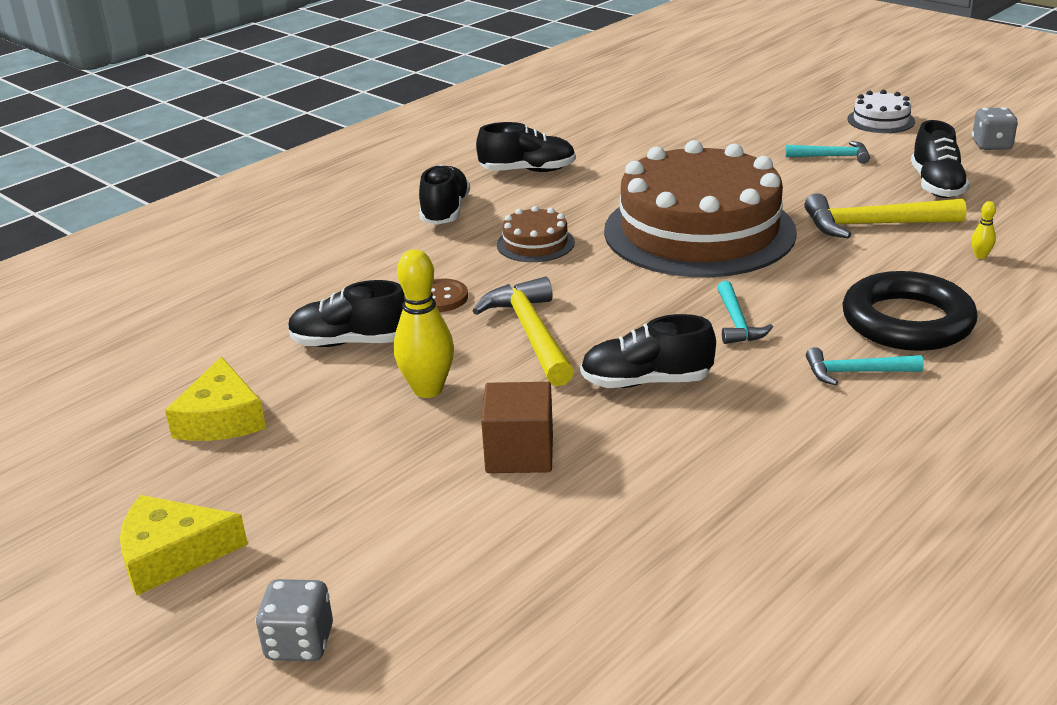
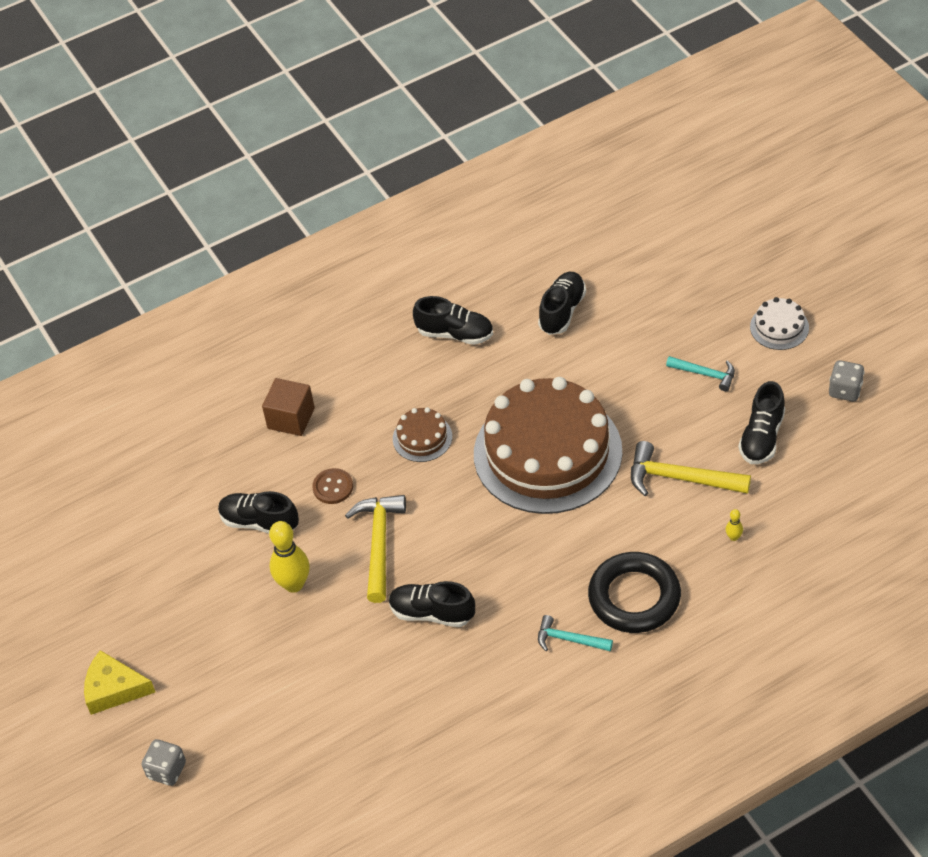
camera: 20 degrees right, 20 degrees up
yellow cheese [165,357,266,441] -> none
black shoe [419,165,470,225] -> black shoe moved to [538,272,586,335]
brown cube [481,382,553,473] -> brown cube moved to [262,378,315,436]
turquoise hammer [717,281,773,344] -> none

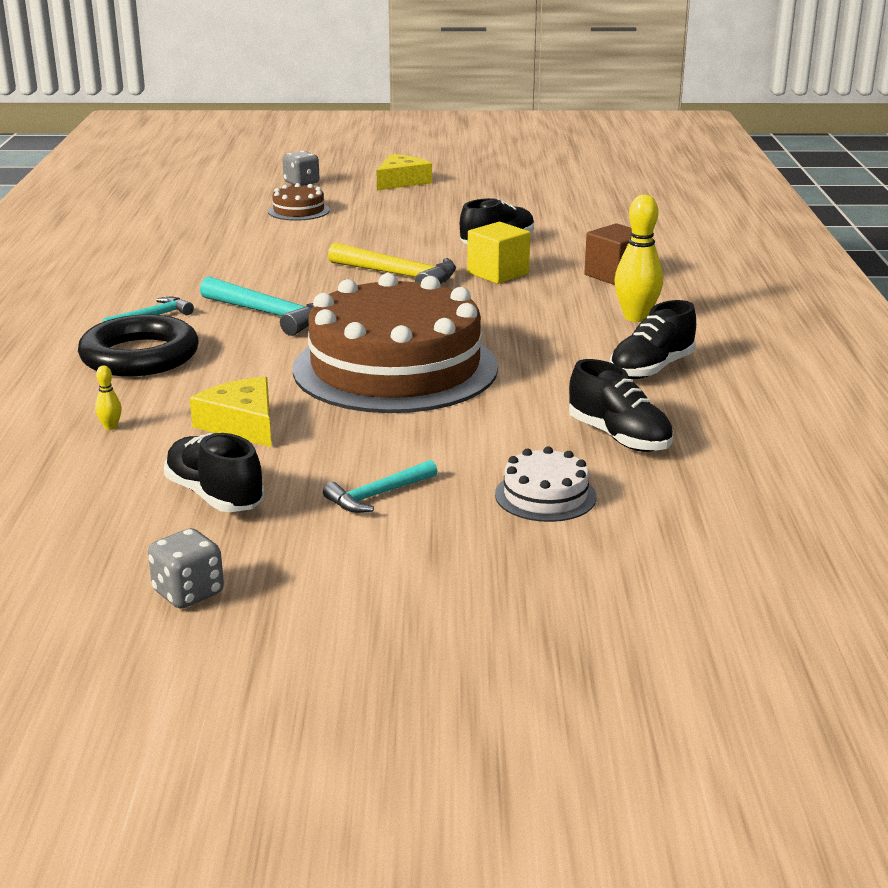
camera: 115 degrees right, 25 degrees down
yellow bowling pin [269,521,310,593] -> yellow bowling pin moved to [614,195,663,322]
brown button [312,468,353,504] -> yellow cube [467,222,530,284]
black shoe [389,581,475,627] -> none
brown cake [393,407,452,462] -> brown cake moved to [268,183,330,221]
yellow hammer [631,441,751,496] -> yellow cheese [190,377,271,447]
white cake [750,297,809,350] -> white cake moved to [495,447,597,522]
none -> turquoise hammer [200,276,313,336]

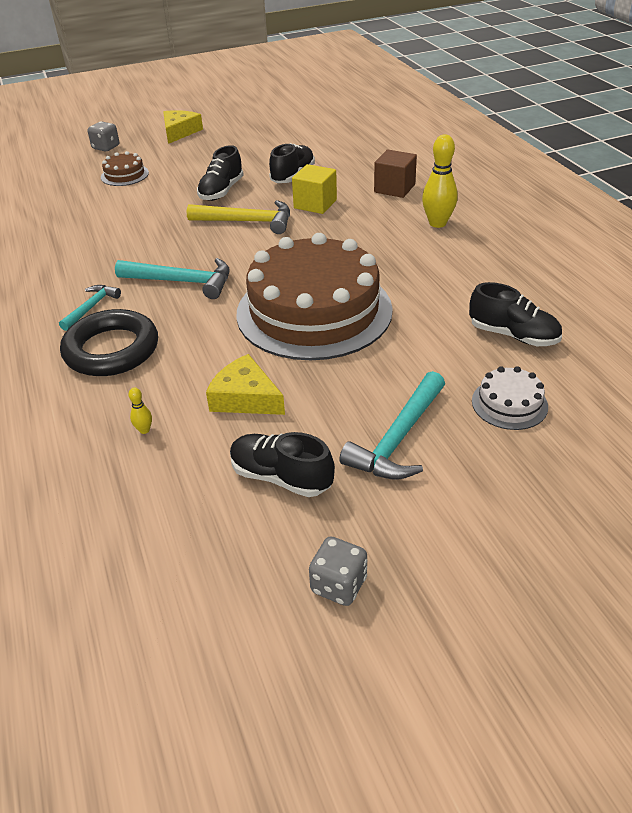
camera: 20 degrees left, 15 degrees up
turquoise hammer [323,460,437,513] -> turquoise hammer [339,371,445,480], size x1.67
black shoe [610,300,696,379] -> black shoe moved to [197,145,244,201]

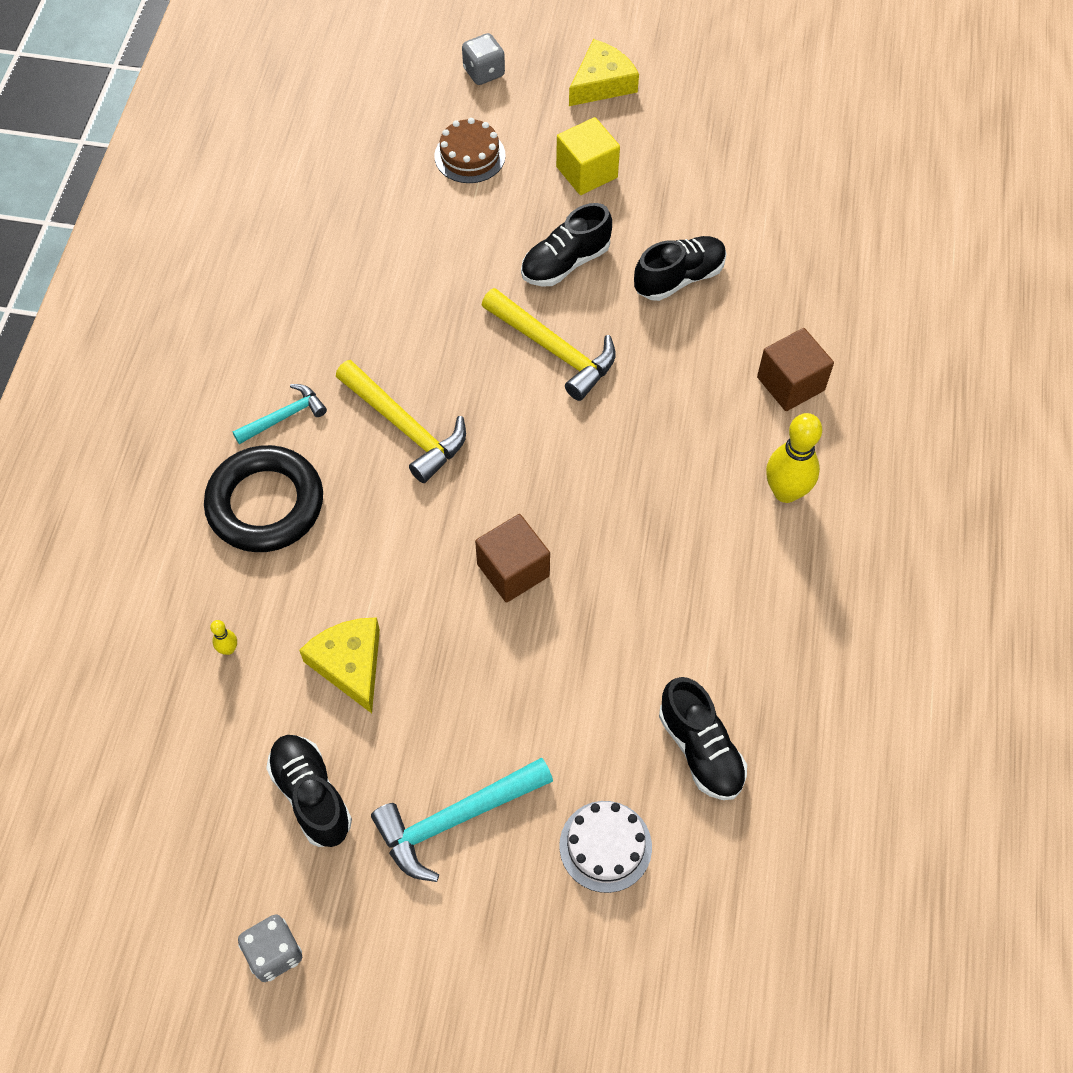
camera: 30 degrees right, 20 degrees up
turquoise hammer [115,258,230,299] -> yellow hammer [336,360,466,483]
brown cake [236,233,393,360] -> brown cube [475,514,550,603]
yellow cube [292,164,337,214] -> yellow cube moved to [556,117,620,195]

